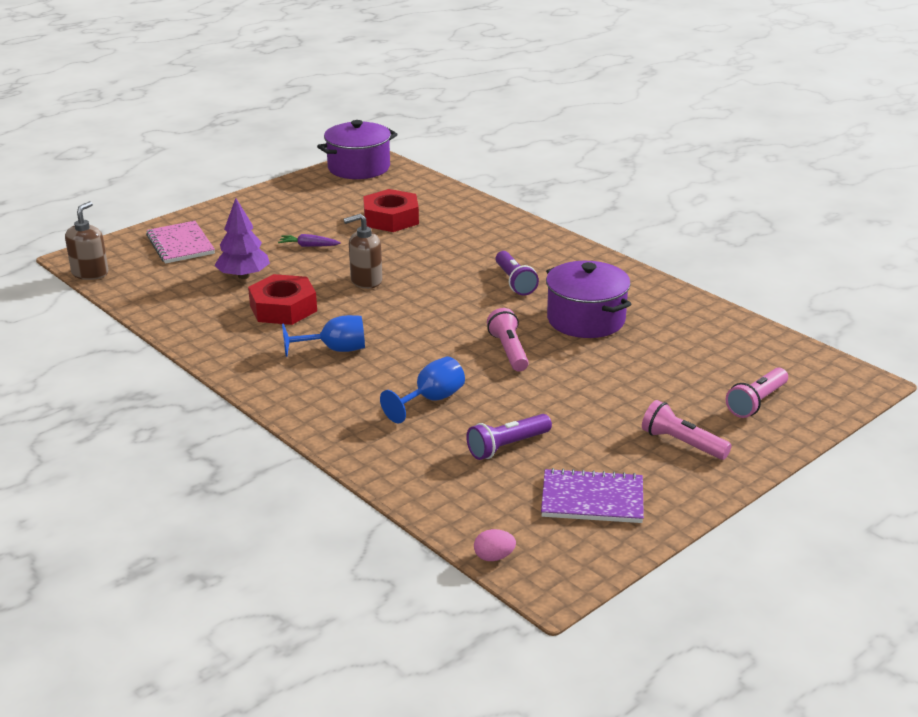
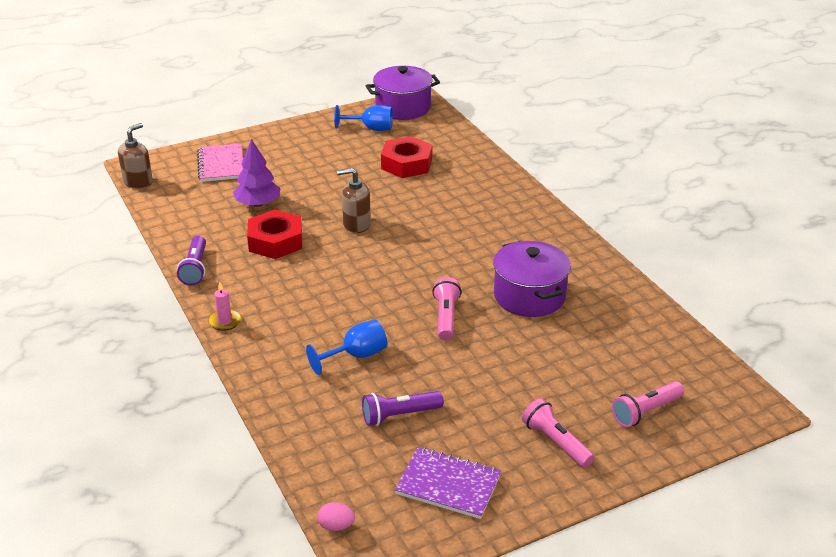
camera: 15 degrees right, 5 degrees up
purple carrot [278,234,341,247] -> none
blue goblet [282,315,365,357] -> blue goblet moved to [334,105,393,131]
purple flashlight [495,251,539,295] -> purple flashlight moved to [177,236,206,285]
none -> pink candle [208,282,241,331]

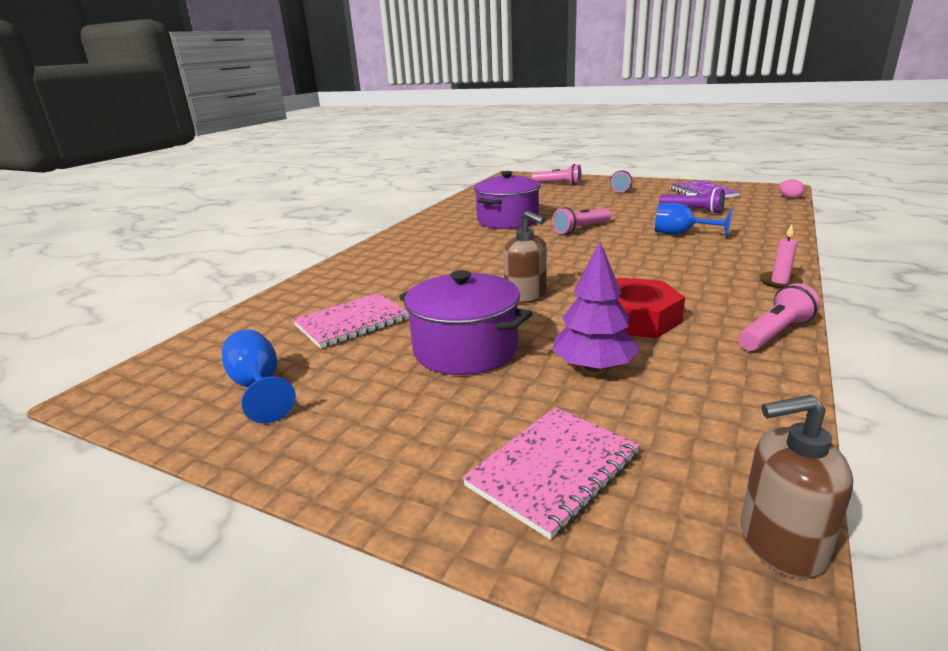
camera: 125 degrees left, 10 degrees down
purple flashlight [177,236,206,285] -> pink flashlight [738,283,820,351]
purple pot [366,66,440,120] -> purple pot moved to [399,270,532,375]
red nut [381,136,432,178] -> pink notebook [293,293,409,349]

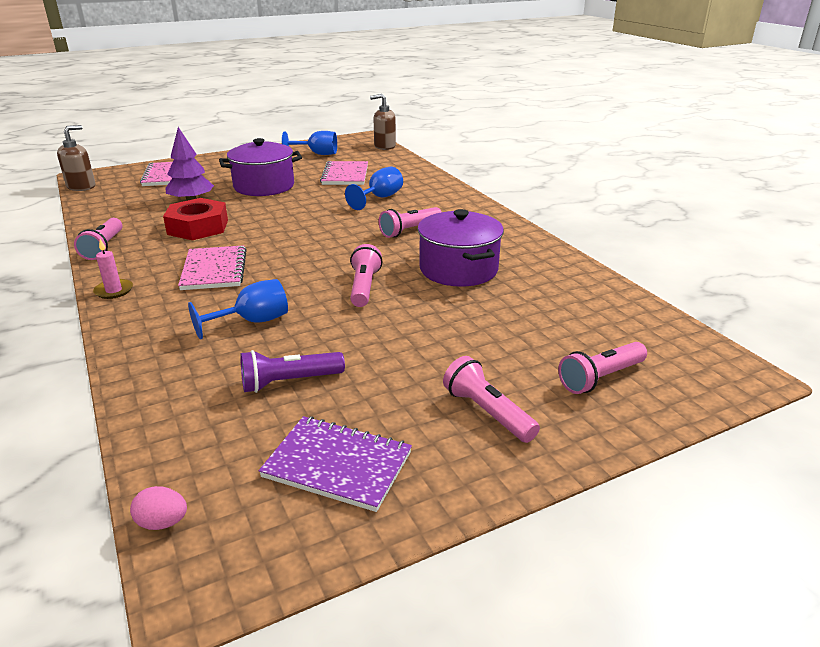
camera: 125 degrees right, 5 degrees up
brown soap dispenser [503,211,547,304] -> brown soap dispenser moved to [370,94,396,150]
none -> pink notebook [178,245,247,290]
none -> blue goblet [345,166,403,210]
none -> pink flashlight [379,207,441,238]

